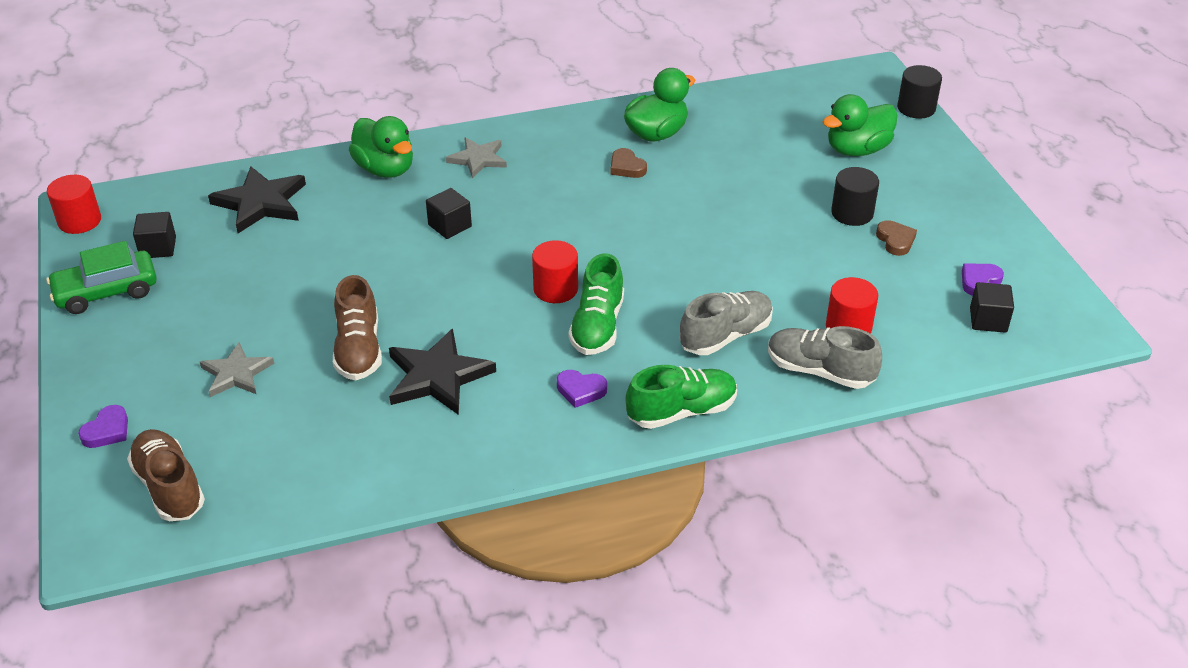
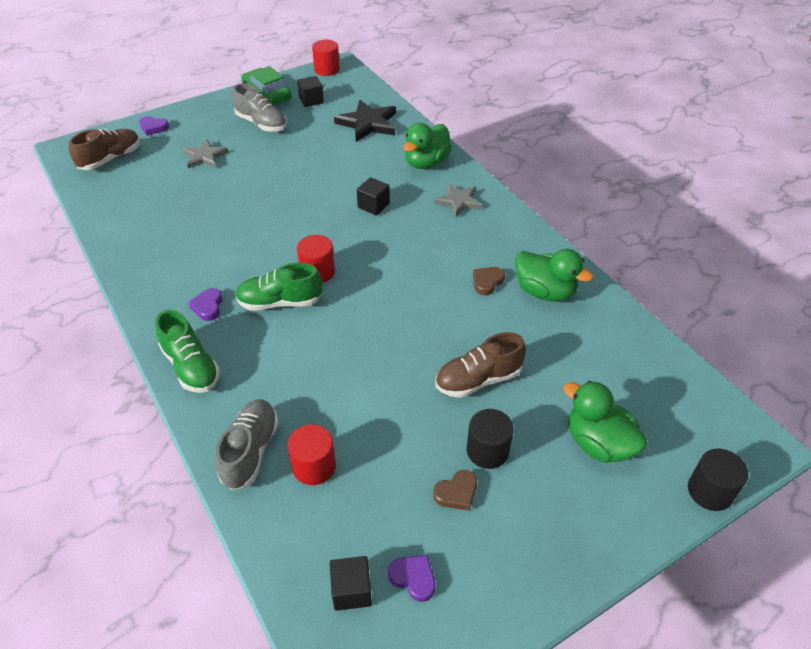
camera: 75 degrees right, 5 degrees up
brown shoe [333,275,382,380] -> brown shoe moved to [435,332,526,398]
black star [389,329,496,415] -> none
grey shoe [680,291,773,355] -> grey shoe moved to [232,83,287,132]

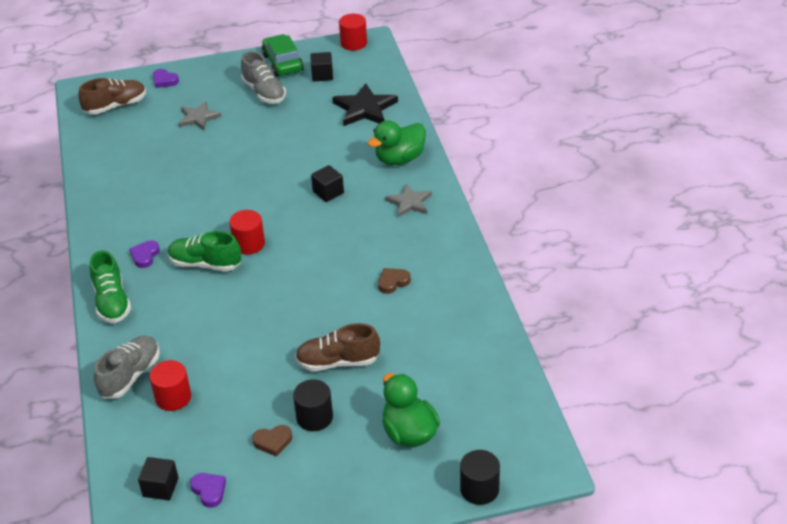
camera: 20 degrees right, 5 degrees down
green duck [515,249,593,302] -> none

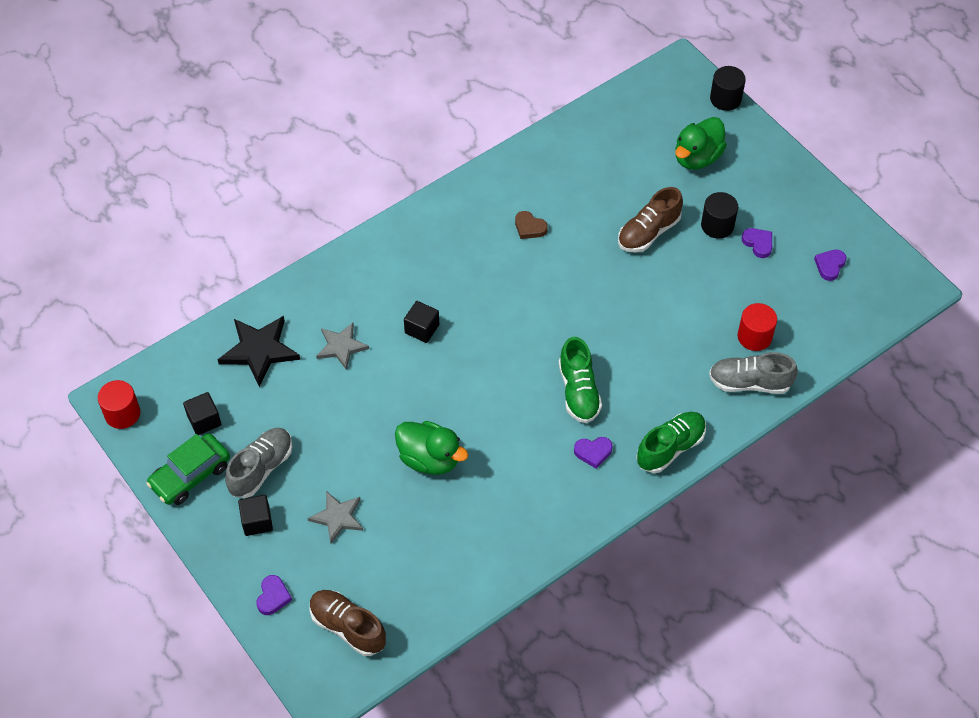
camera: 115 degrees left, 15 degrees up
black cube [138,457,179,500] -> black cube moved to [238,495,273,536]
red cylinder [229,210,265,255] -> none
brown heart [252,425,292,456] -> purple heart [742,228,772,258]
brown shoe [295,323,380,371] -> brown shoe turned 75 degrees clockwise [618,187,683,252]
green duck [368,120,426,165] -> green duck moved to [395,421,468,475]
grey star [385,184,432,217] -> grey star moved to [316,323,369,370]

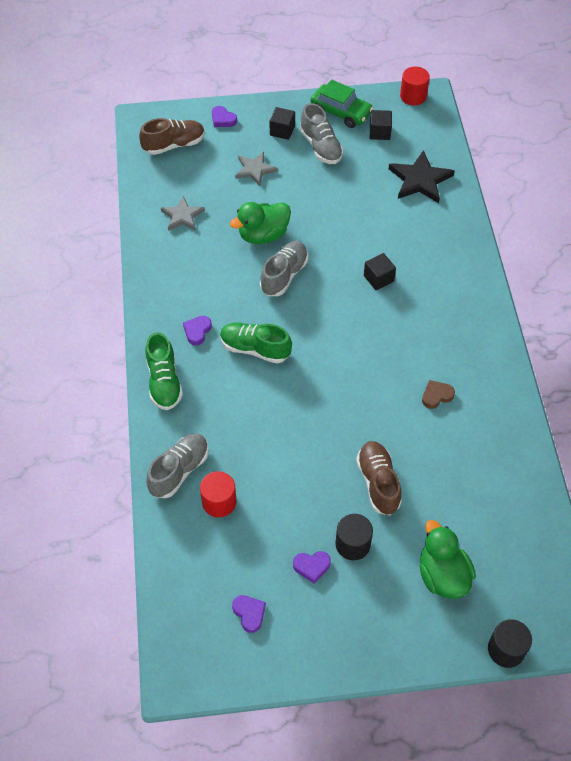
camera: 120 degrees right, 0 degrees up
green car [146,433,230,505] -> green car turned 135 degrees clockwise [310,80,373,128]
grey star [316,323,369,370] -> grey star moved to [161,196,205,231]
none -> grey shoe [260,241,308,296]

